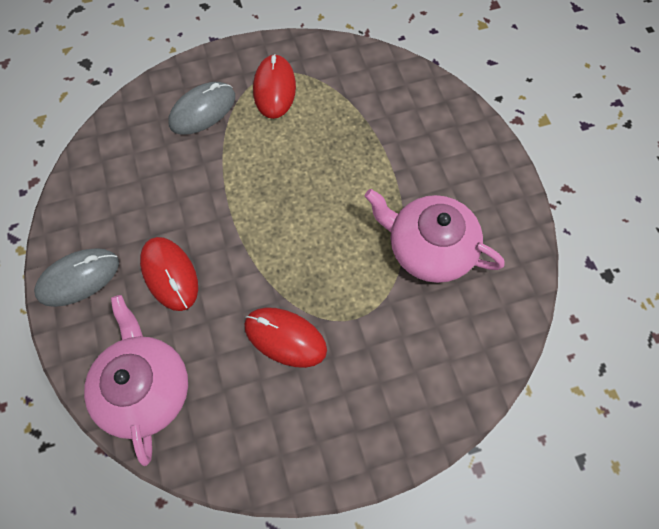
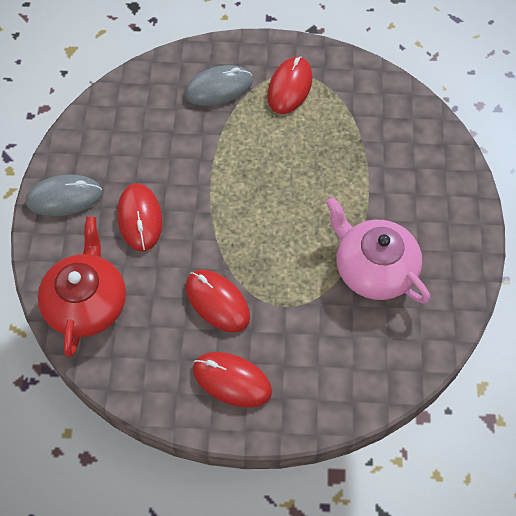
camera: 20 degrees right, 5 degrees down
pink teapot [84,295,188,466] -> red teapot [38,216,126,357]
none -> red mouse [193,352,272,408]

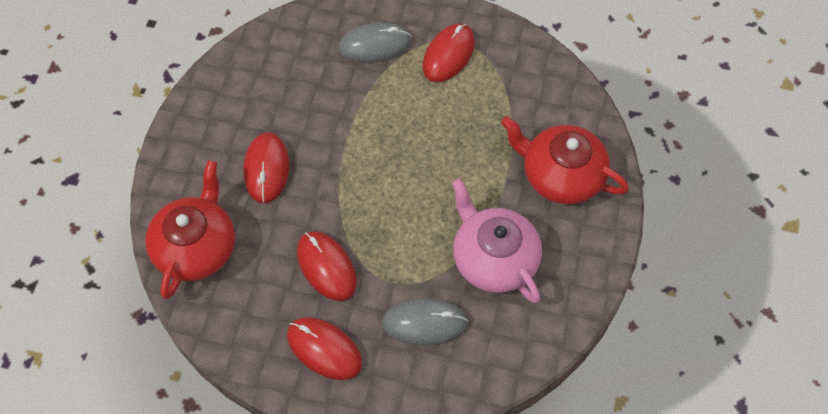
camera: 10 degrees right, 0 degrees up
grey mouse [26,174,102,216] -> grey mouse moved to [382,298,468,346]
none -> red teapot [501,116,629,204]

